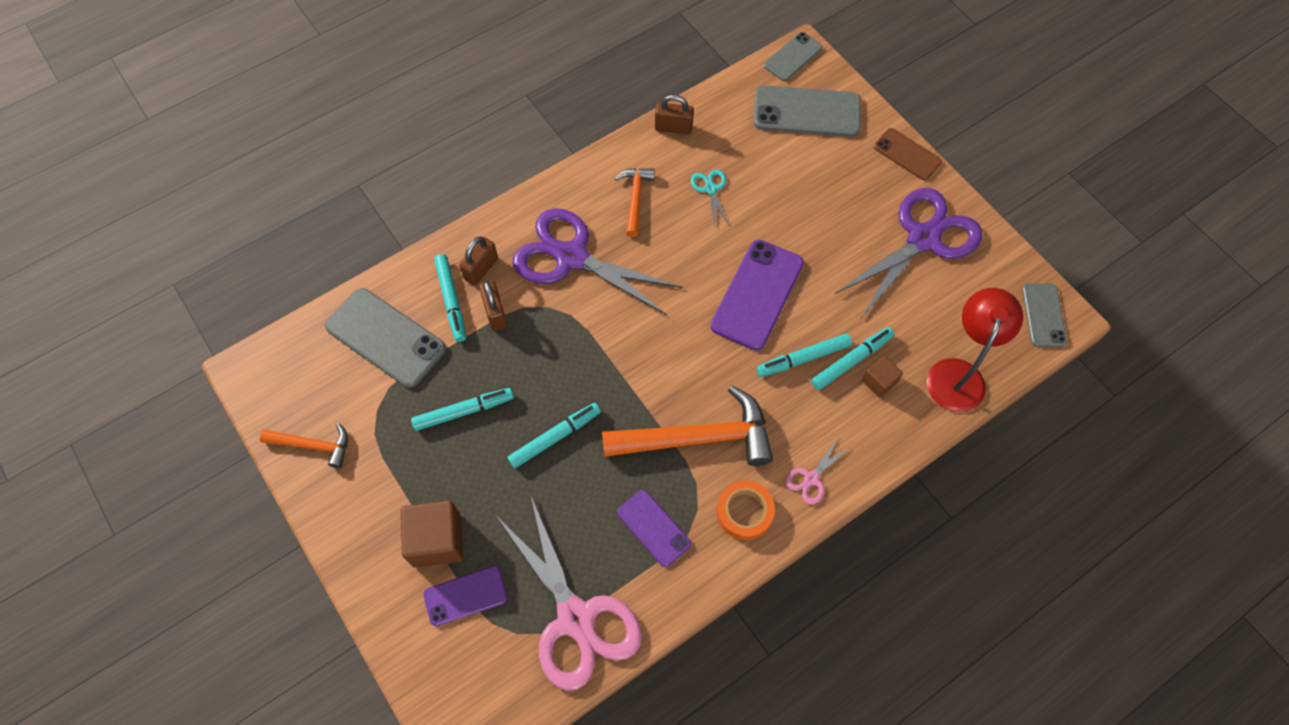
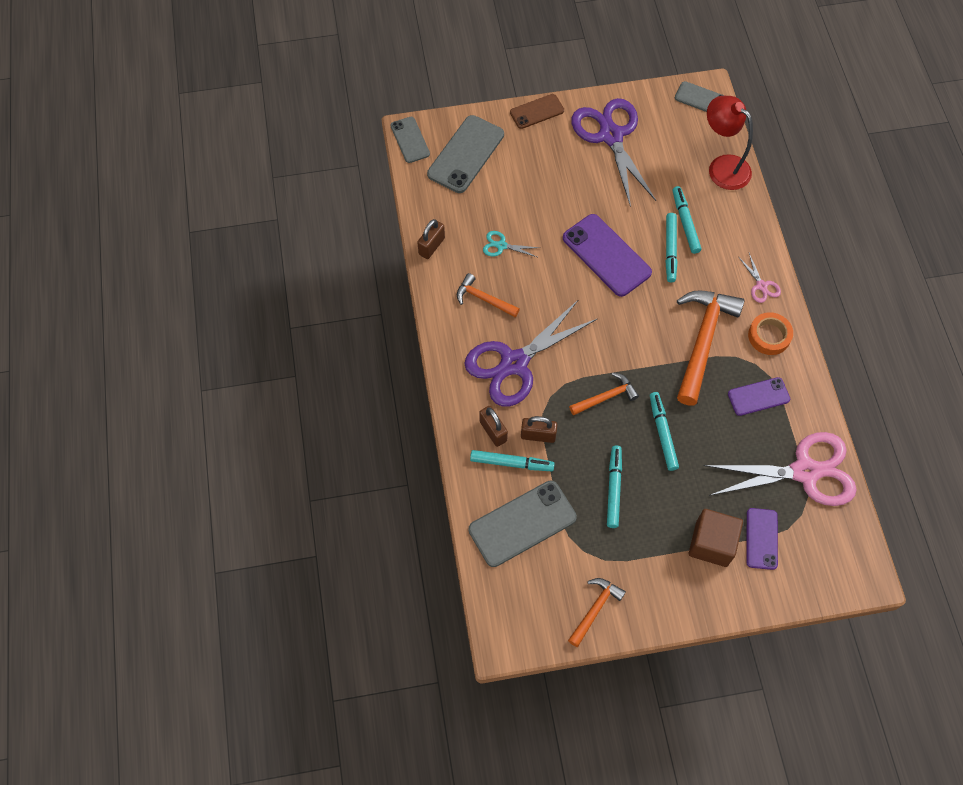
camera: 65 degrees left, 0 degrees up
brown cube [862,356,903,398] -> none
none -> orange hammer [569,372,639,415]

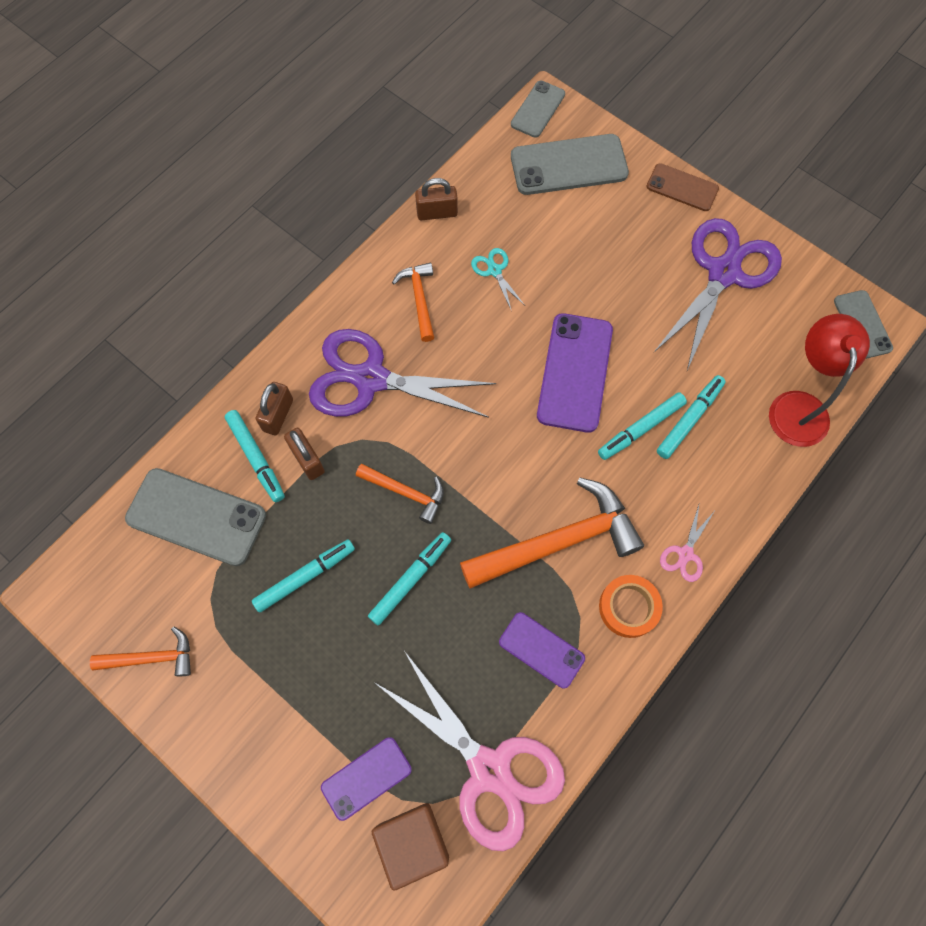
camera: 50 degrees right, 5 degrees up
brown cube [689,509,743,567] -> brown cube moved to [372,803,449,891]

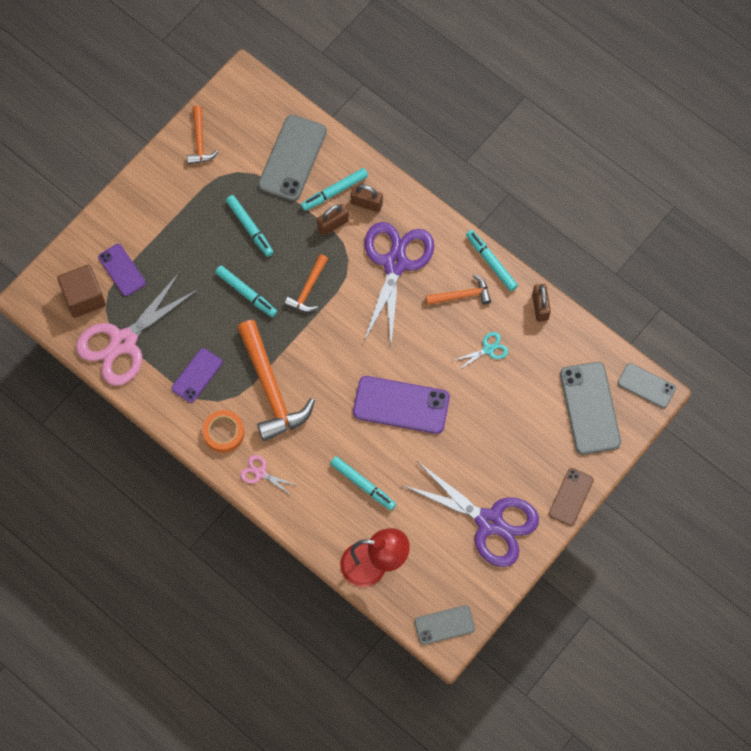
camera: 90 degrees right, 0 degrees up
turquoise marker [598,392,687,460] -> turquoise marker moved to [466,230,518,291]

